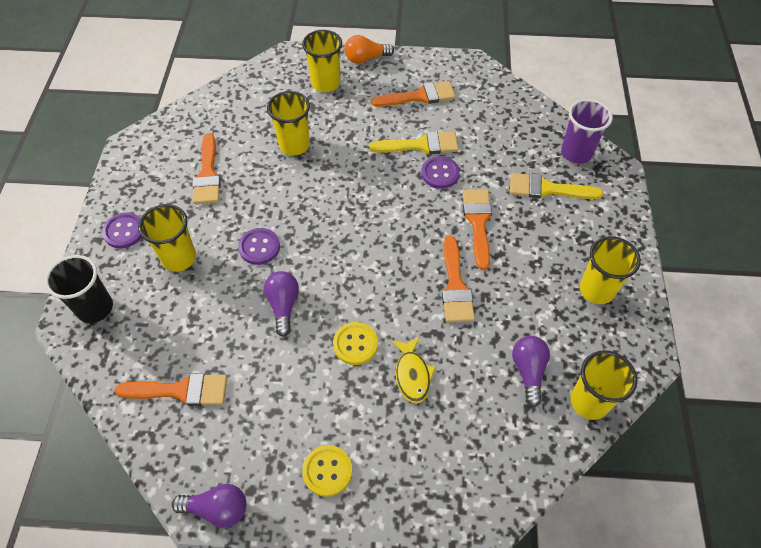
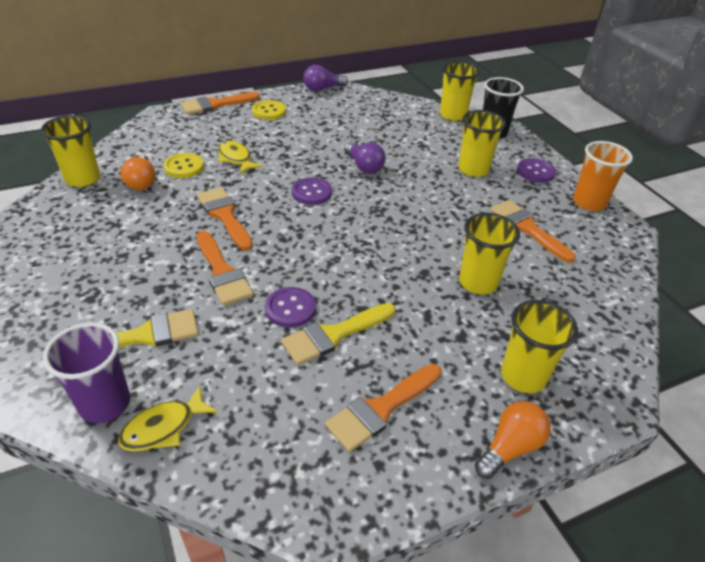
camera: 150 degrees right, 15 degrees down
orange brush [115,373,227,406] -> orange brush moved to [181,92,260,115]
purple button [238,228,280,265] -> purple button moved to [292,178,332,205]
yellow button [333,322,378,365] -> yellow button moved to [163,153,204,178]
purple light bulb [512,336,550,407] -> orange light bulb [120,156,156,190]
yellow cup [580,236,641,304] -> yellow cup moved to [440,61,480,121]
none -> yellow fish [118,385,218,451]
none -> orange cup [573,141,633,211]

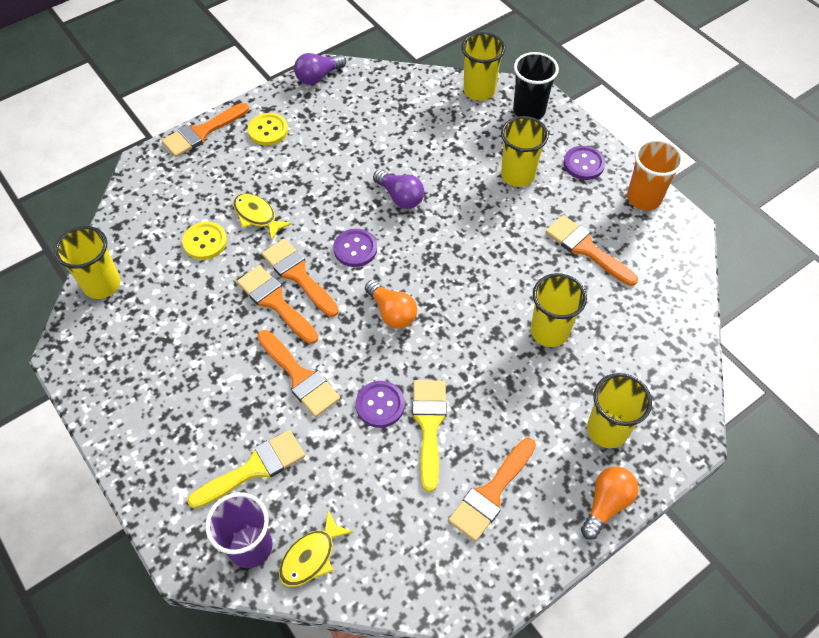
camera: 10 degrees left, 15 degrees up
orange light bulb [120,156,156,190] -> orange light bulb moved to [365,280,417,329]
yellow brush [281,303,395,365] -> yellow brush turned 135 degrees clockwise [413,380,447,492]
none -> orange brush [262,239,339,317]

